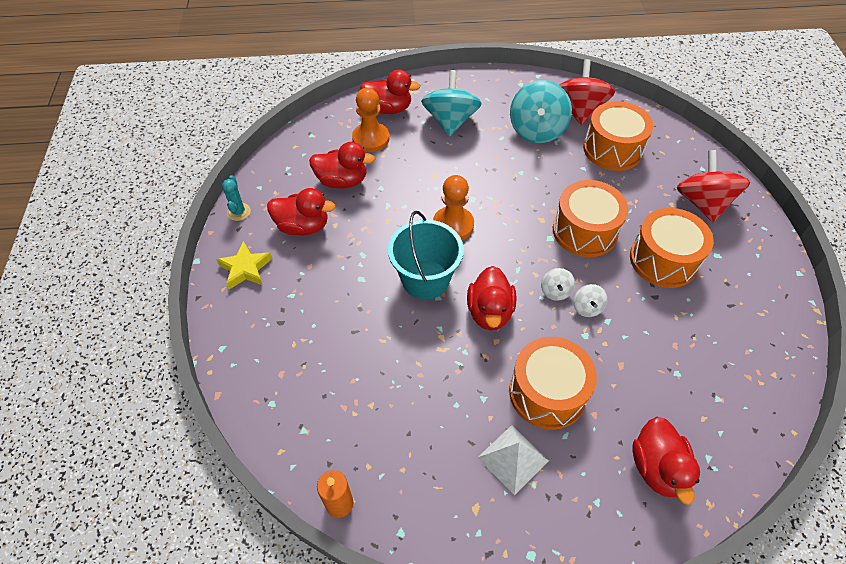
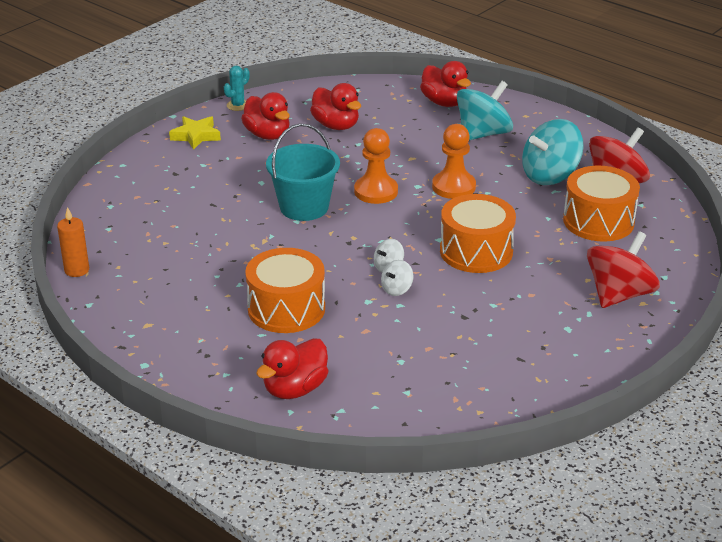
camera: 45 degrees right, 20 degrees down
orange pawn [352,88,389,152] -> orange pawn moved to [432,124,476,199]
red duck [467,266,516,330] -> none
white pyramid [477,425,549,495] -> none
orange drum [630,208,714,288] -> none

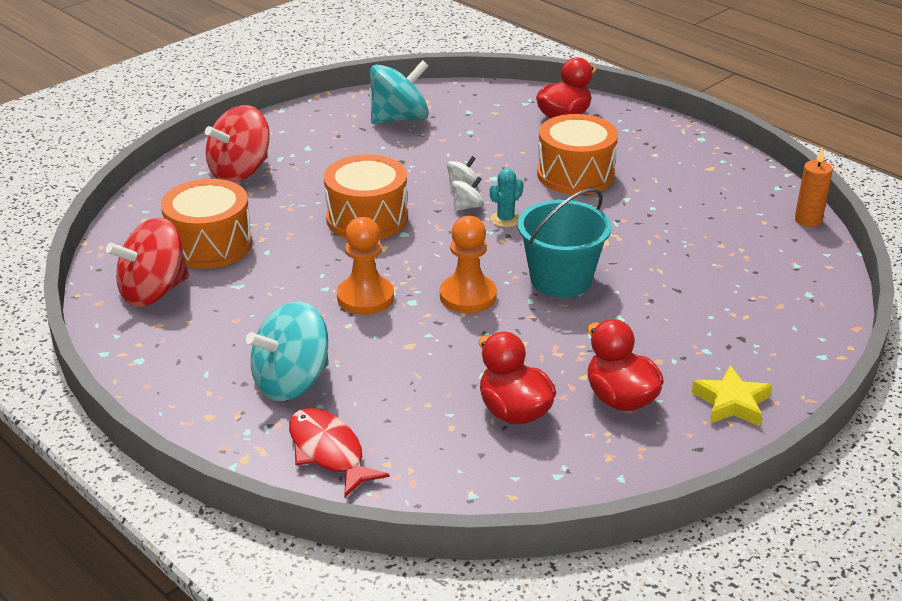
camera: 175 degrees left, 0 degrees up
turquoise cactus [224,66,250,111] -> turquoise cactus moved to [490,168,524,227]
red duck [420,61,471,107] -> red fish [289,408,390,497]
turquoise spinning top [522,119,584,185] -> turquoise spinning top moved to [370,60,429,124]

